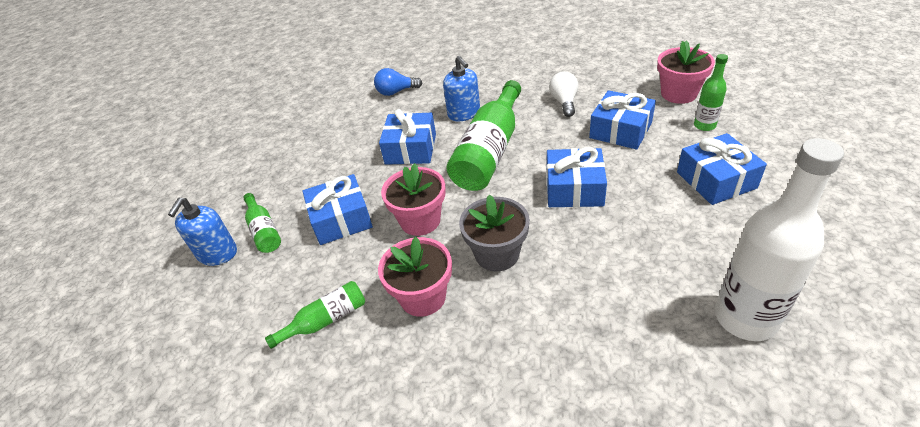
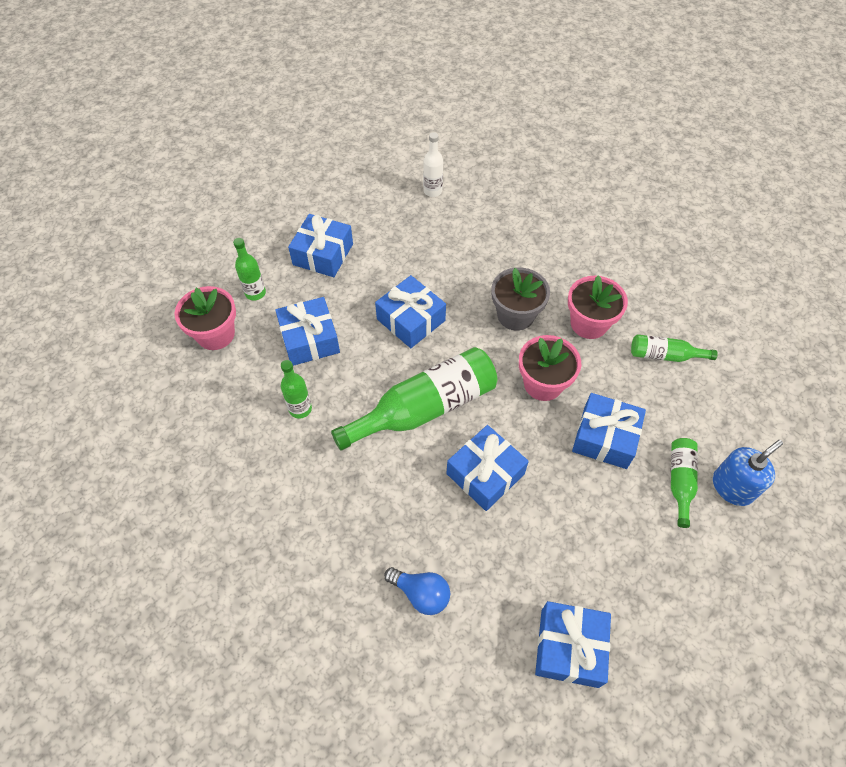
camera: 145 degrees left, 15 degrees up
blue soap dispenser [443,56,480,121] -> none
white light bulb [549,71,578,117] -> green bottle [281,360,312,419]
white bottle [715,138,844,341] -> white bottle [423,132,443,197], size x0.50
none -> blue gift [535,601,611,688]

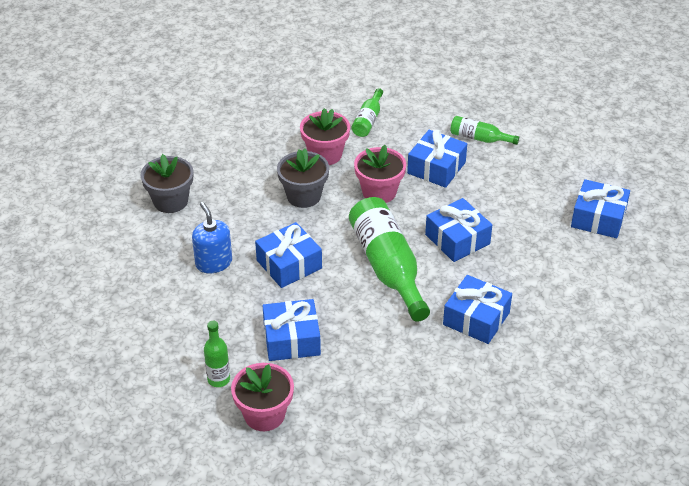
camera: 80 degrees left, 15 degrees down
green bottle [281,360,312,419] -> none
blue gift [288,214,353,277] -> blue gift moved to [443,275,512,344]
blue light bulb [384,567,450,615] -> none
white bottle [423,132,443,197] -> none
blue soap dispenser [713,440,783,506] -> blue soap dispenser moved to [192,202,232,273]
none -> grey flower pot [141,154,193,213]

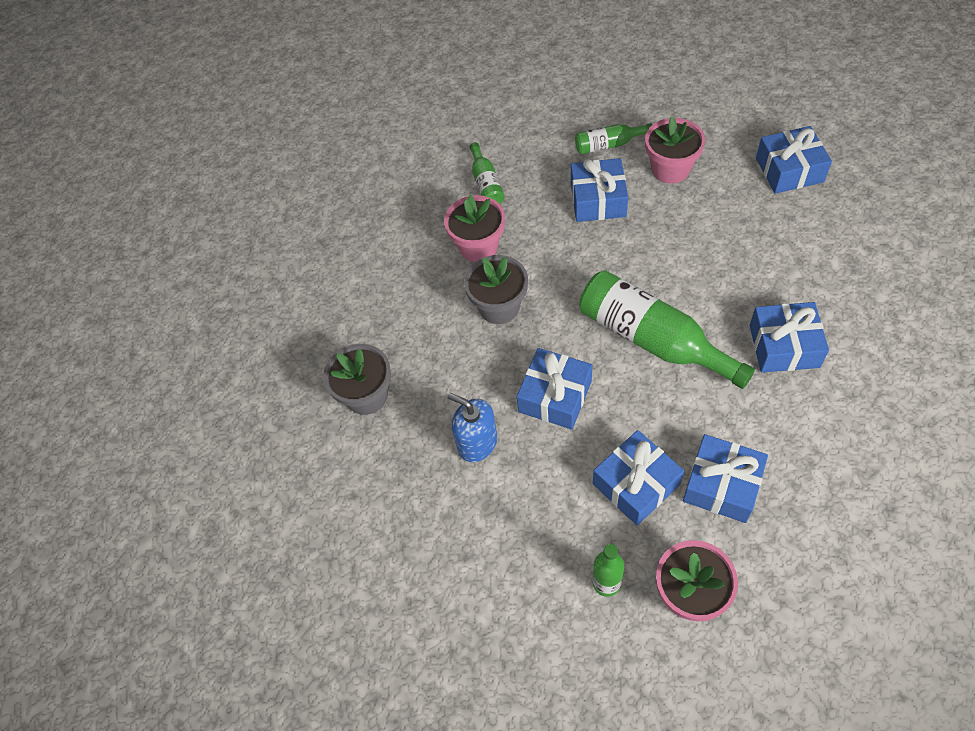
camera: 25 degrees left, 15 degrees up
pink flower pot [354,145,406,203] -> pink flower pot moved to [645,117,705,184]
blue gift [425,198,492,262] -> blue gift moved to [683,434,768,523]

